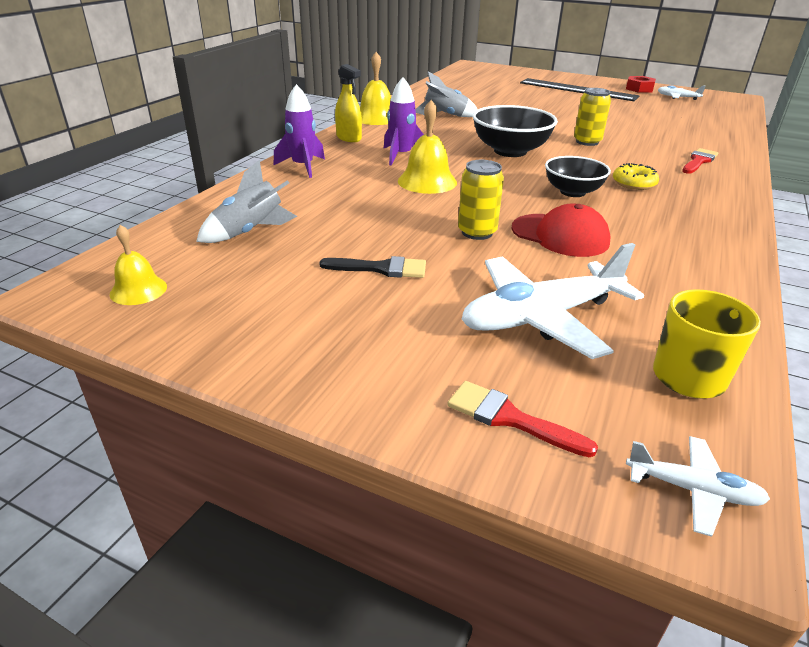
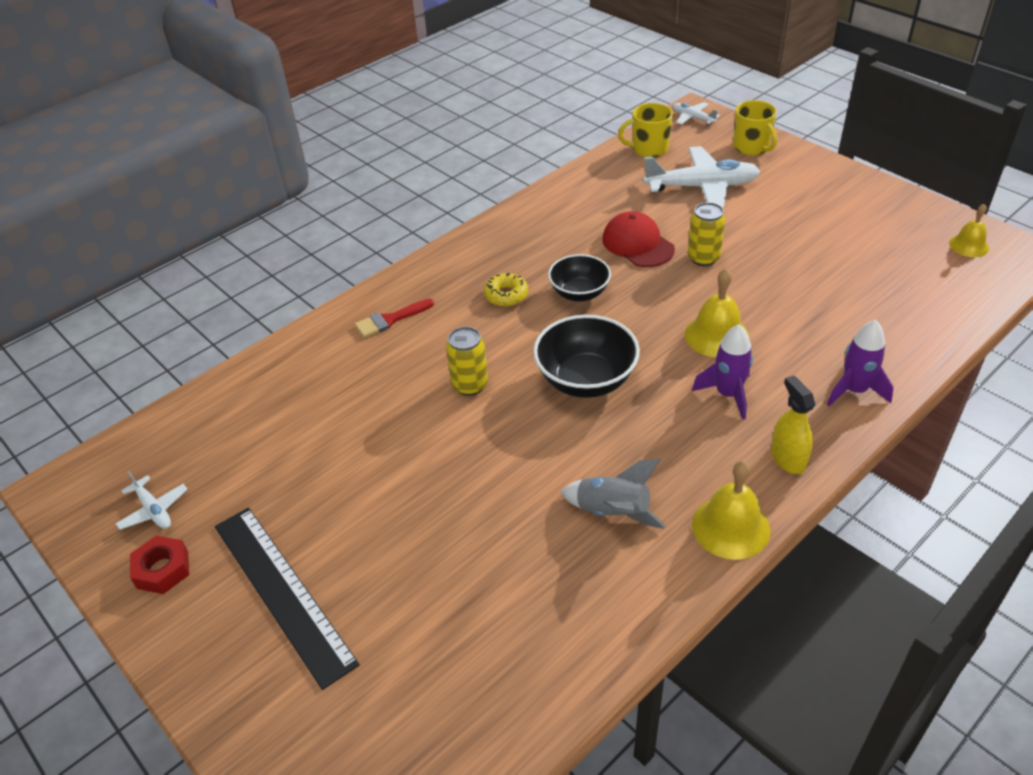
camera: 155 degrees left, 10 degrees up
grey rocket [196,160,297,243] -> none
black brush [319,256,426,278] -> none
red brush [447,381,598,457] -> yellow mug [733,100,777,155]

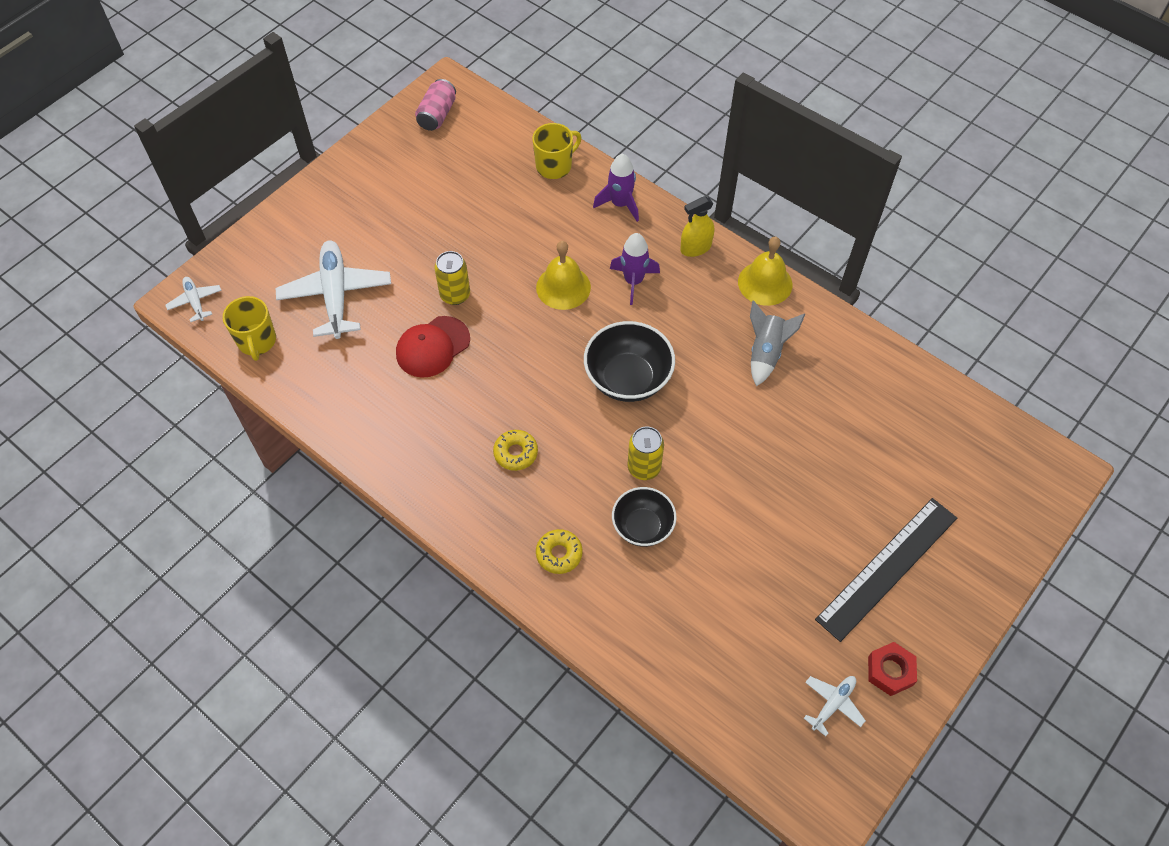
camera: 100 degrees left, 15 degrees up
red brush [355,299,434,338] -> yellow donut [536,529,583,574]
black bowl [548,254,611,301] -> black bowl moved to [612,487,676,547]
white plane [673,102,720,125] -> white plane turned 120 degrees clockwise [165,277,222,322]
yellow mug [733,100,777,155] -> yellow mug moved to [532,123,582,179]
yellow bell [949,204,989,257] -> pink can [415,79,456,131]

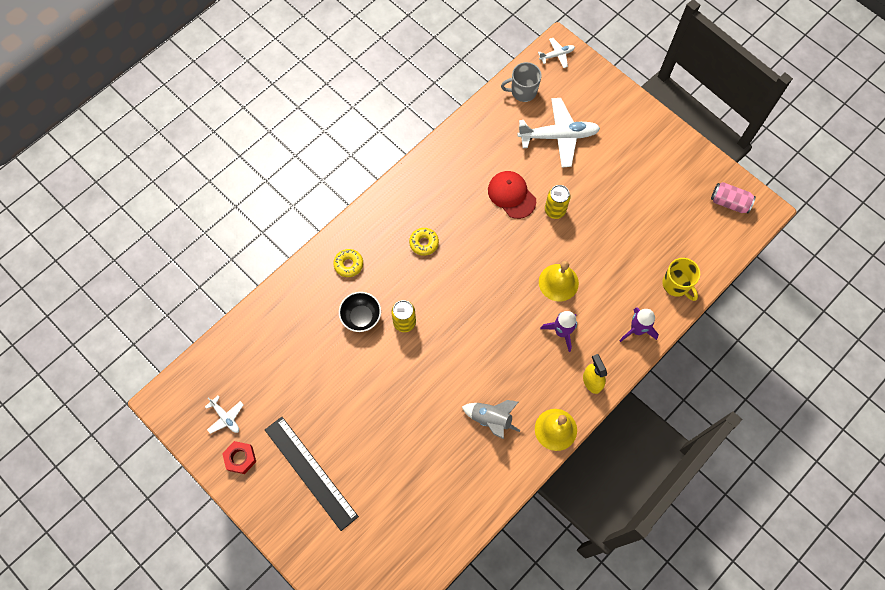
camera: 95 degrees right, 10 degrees up
yellow mug [223,296,276,361] -> grey mug [501,62,542,102]
black bowl [584,321,675,402] -> none

